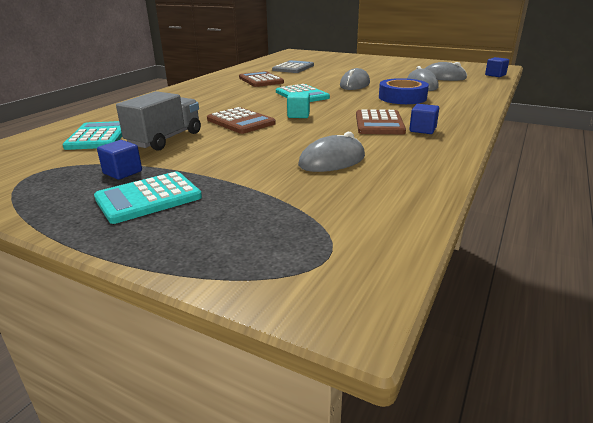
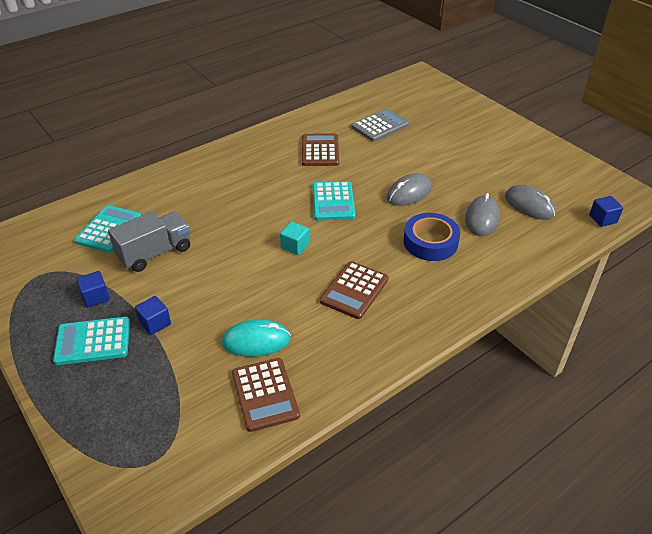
camera: 25 degrees right, 15 degrees up
brown calculator [207,107,276,134] -> brown calculator moved to [232,358,300,432]
grey mouse [298,132,365,172] -> turquoise mouse [222,319,291,357]
blue cube [409,104,439,134] -> blue cube moved to [135,296,171,335]

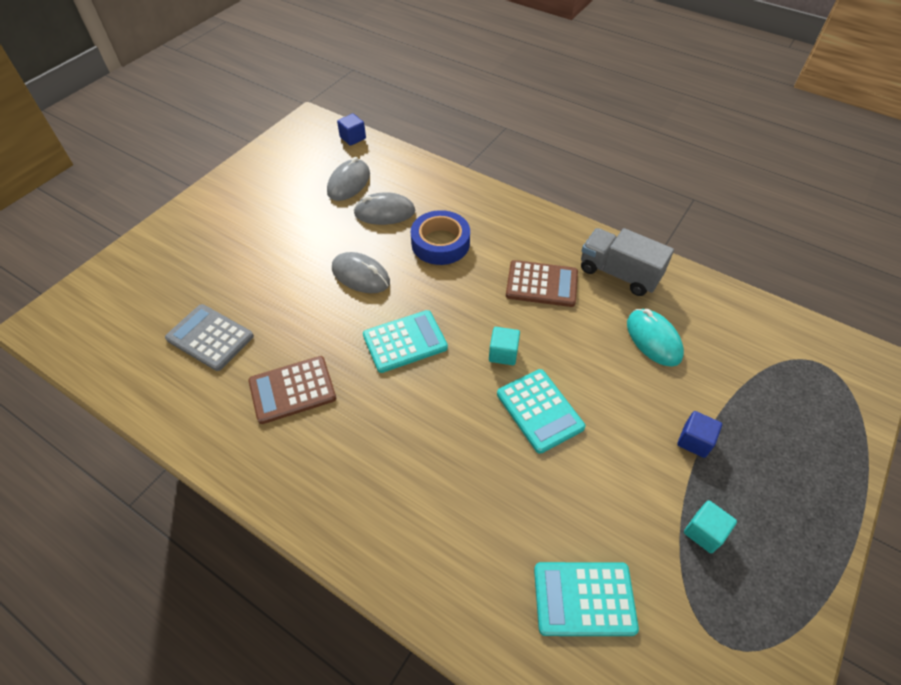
camera: 110 degrees left, 10 degrees up
turquoise calculator [53,317,130,365] -> turquoise calculator moved to [497,369,585,454]
blue cube [77,271,110,307] -> turquoise cube [684,500,737,553]
grey truck [108,211,190,272] -> grey truck moved to [581,228,674,296]
brown calculator [232,358,300,432] -> none

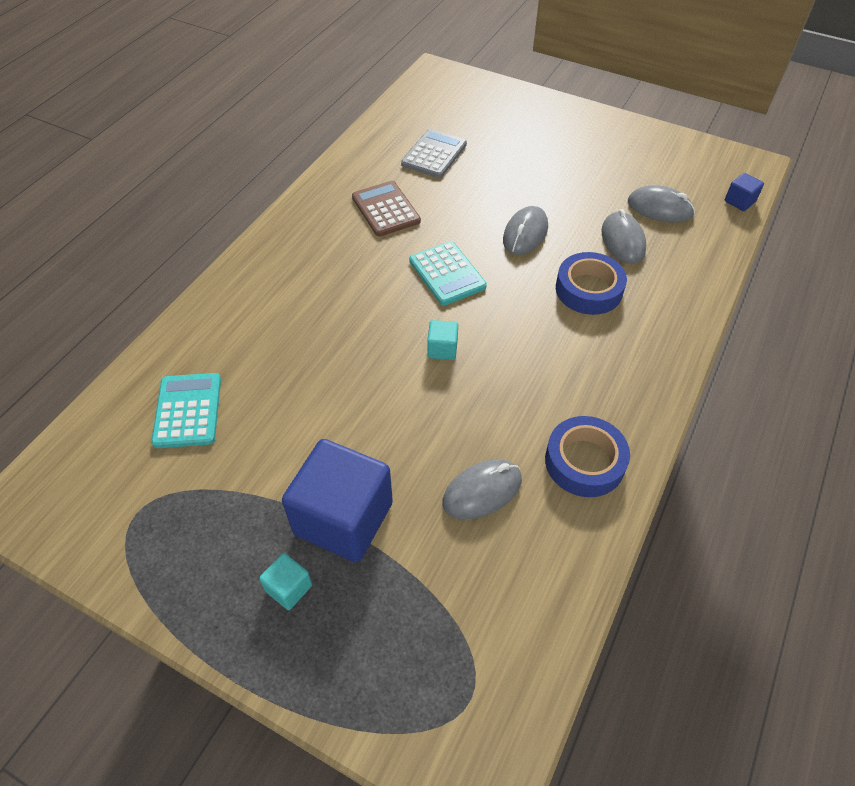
camera: 85 degrees right, 0 degrees up
turquoise calculator [497,369,585,454] -> none
brown calculator [506,260,578,307] -> none
grey truck [581,228,674,296] -> blue tape [545,416,630,497]
turquoise mouse [627,309,684,367] -> grey mouse [442,459,522,520]
blue cube [677,411,722,458] -> blue cube [282,439,393,563], size x2.32
turquoise cube [684,500,737,553] -> turquoise cube moved to [259,553,312,610]

